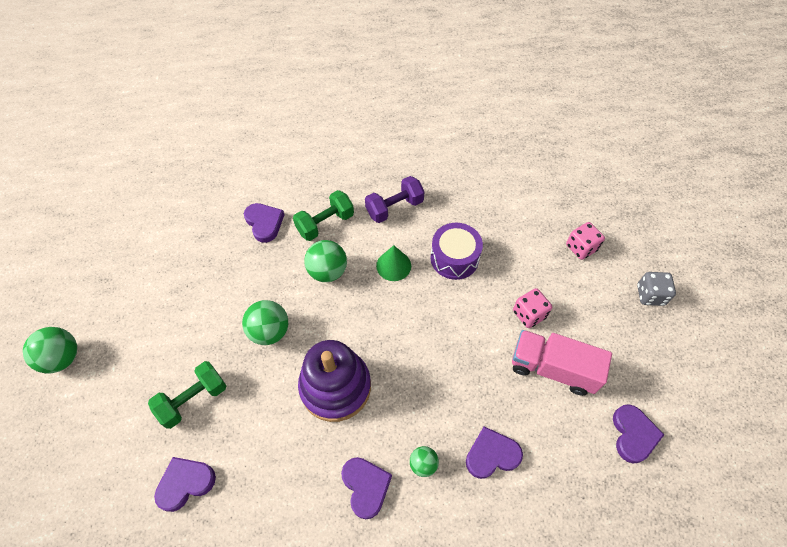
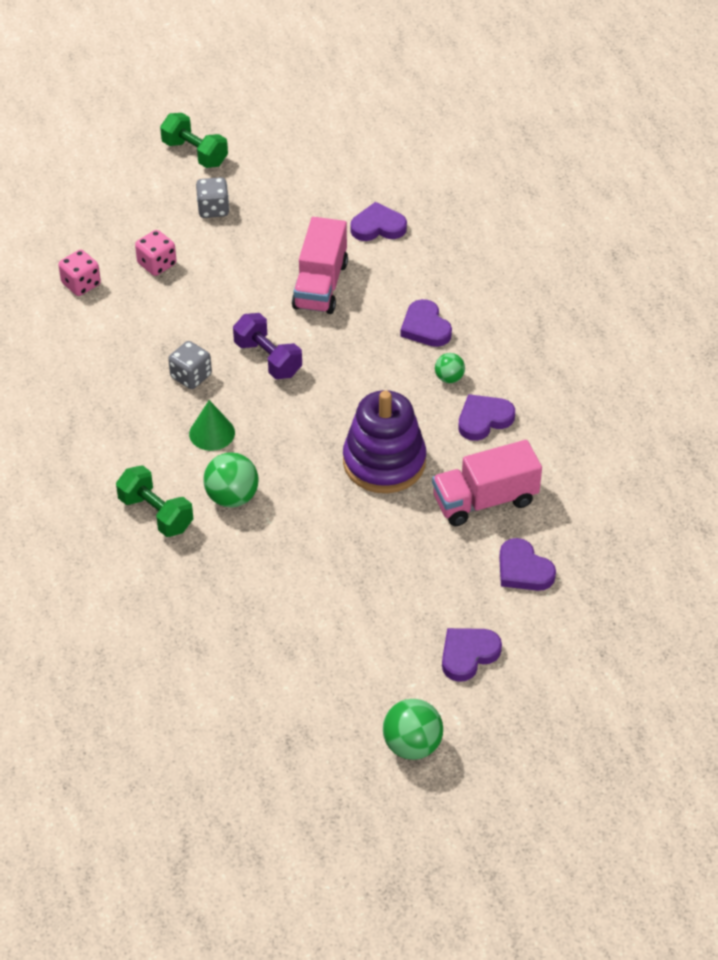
camera: 100 degrees left, 10 degrees down
green dumbbell [148,361,226,429] -> green dumbbell moved to [160,113,228,168]
green ball [242,300,288,345] -> none
purple heart [244,203,284,243] -> purple heart moved to [442,628,502,682]
purple dumbbell [365,176,424,223] -> purple dumbbell moved to [233,313,302,379]
purple drum [430,223,483,280] -> grey dice [168,341,212,389]
pink dice [513,288,552,328] -> pink dice moved to [58,250,101,296]
none -> pink truck [432,440,542,526]

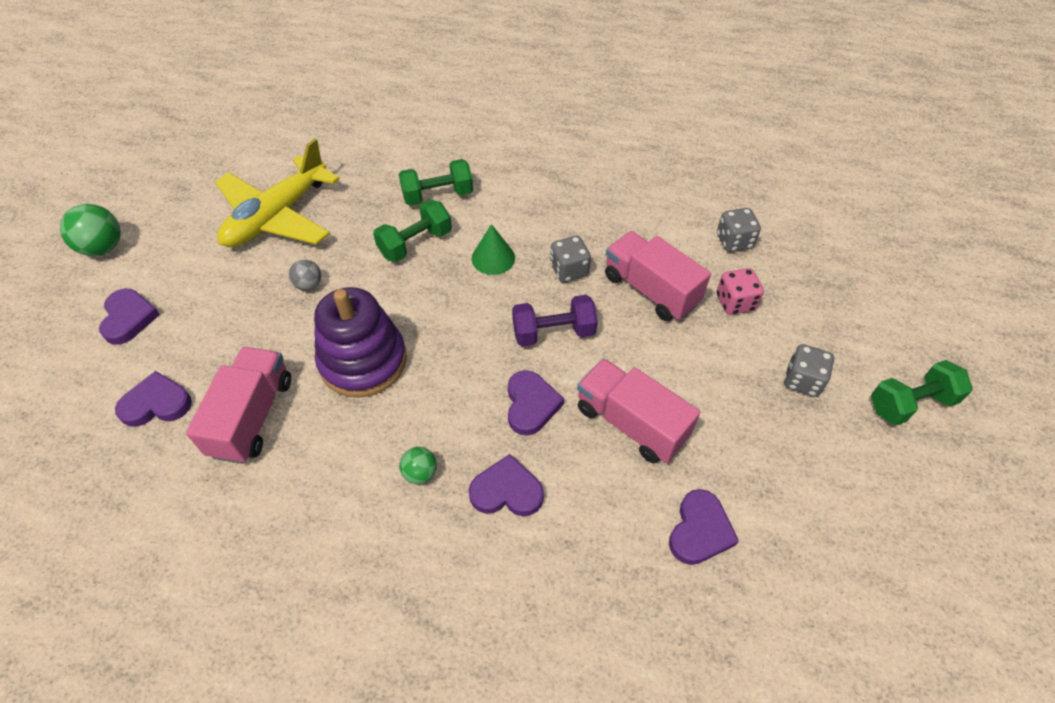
camera: 120 degrees right, 5 degrees up
pink dice [58,250,101,296] -> grey dice [717,208,761,252]
green ball [203,452,259,508] -> green dumbbell [373,200,452,262]
purple heart [458,394,515,441] -> purple heart moved to [508,370,564,436]
none -> yellow plane [215,138,340,247]
none -> grey ball [289,260,321,291]
none -> pink truck [605,231,711,321]

